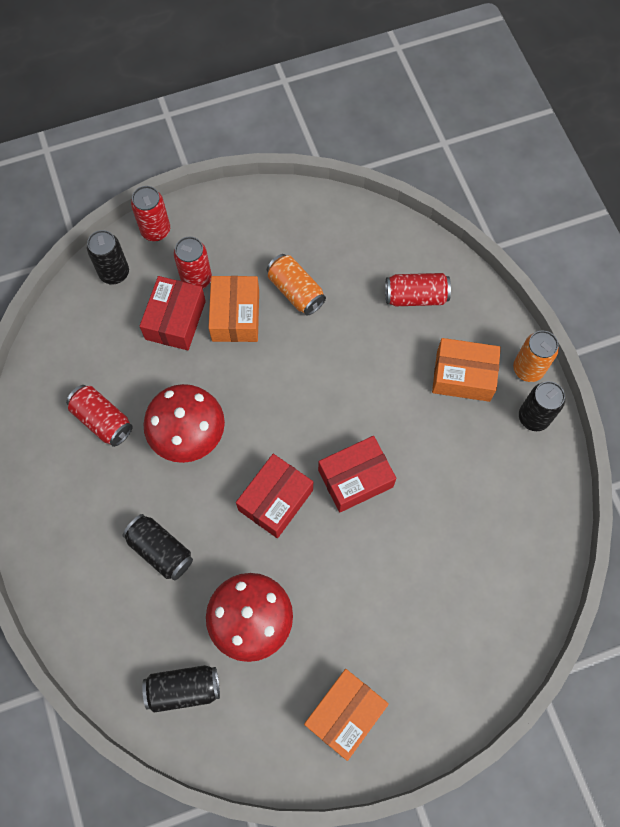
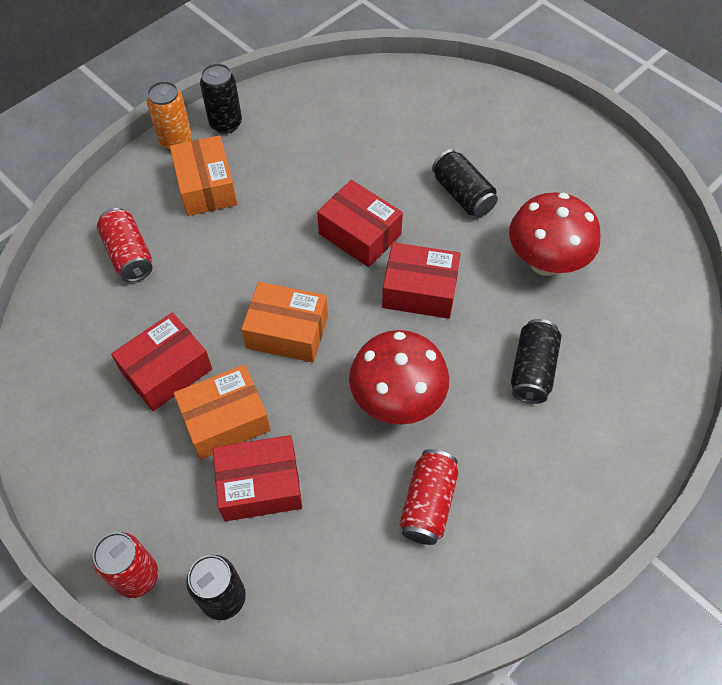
camera: 115 degrees left, 10 degrees down
black can [142,665,220,713] -> black can moved to [432,149,498,217]
red can [174,237,212,289] -> none
orange can [267,254,326,316] -> red box [111,313,212,411]
orange box [304,669,389,761] -> orange box moved to [241,282,328,363]

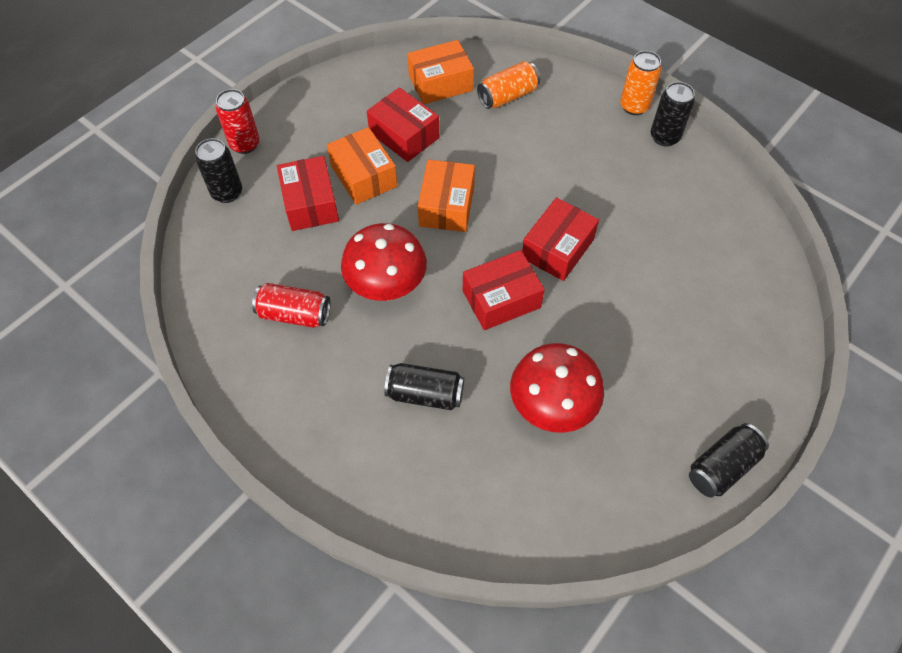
camera: 85 degrees right, 0 degrees up
red can [97,208,152,282] -> orange can [477,61,540,109]
orange box [170,135,237,216] -> orange box moved to [408,40,474,104]
red box [382,242,461,319] -> red box turned 60 degrees clockwise [463,250,545,330]
black can [432,149,498,217] -> black can moved to [689,423,769,497]

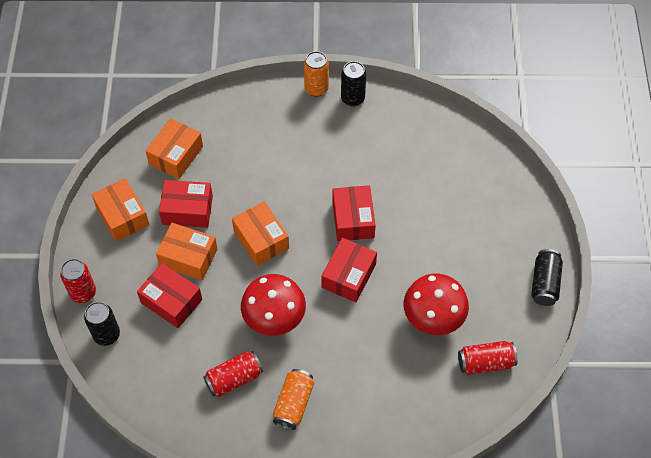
camera: 40 degrees left, 0 degrees up
black can [384,363,464,410] -> none
orange can [477,61,540,109] -> orange can moved to [273,369,314,430]
none -> orange box [92,178,149,242]
none -> red can [458,341,518,375]

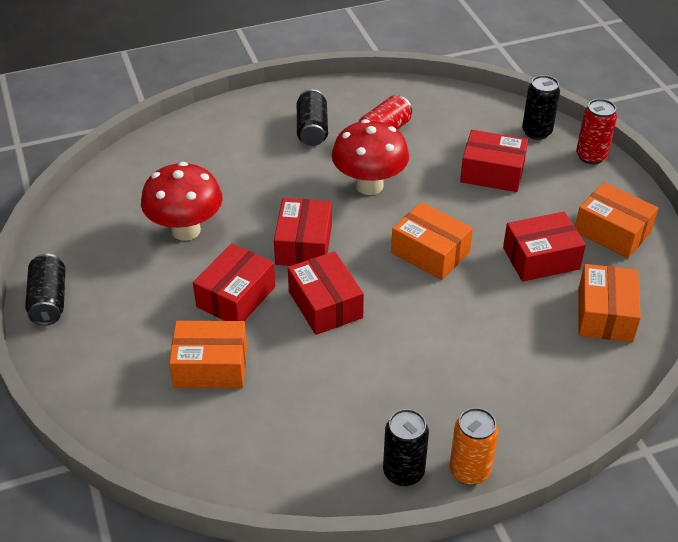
camera: 160 degrees right, 15 degrees down
orange box [156,223,218,281] -> orange box moved to [169,321,247,388]
orange can [273,369,314,430] -> black can [297,89,328,146]
red can [458,341,518,375] -> none
none -> red box [193,243,275,321]

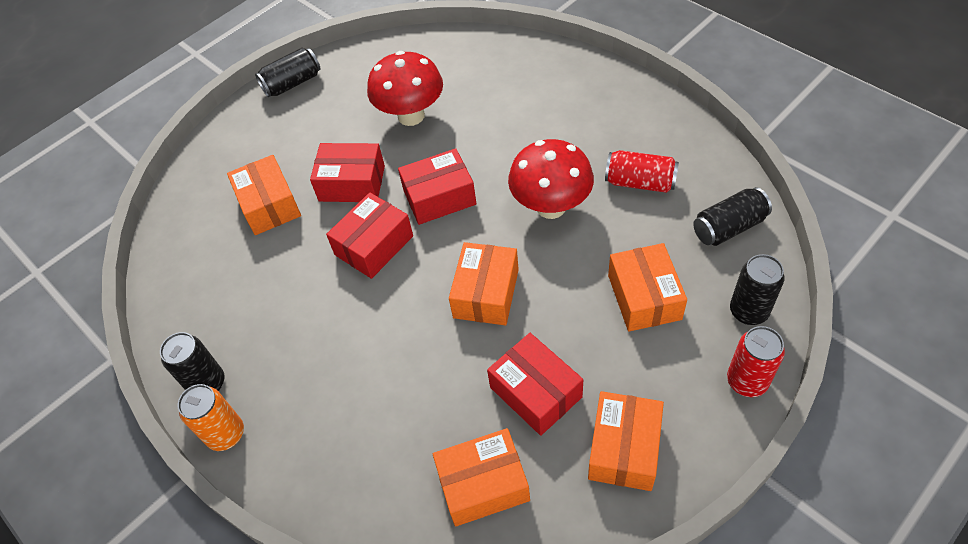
camera: 70 degrees right, 10 degrees up
black can [297,89,328,146] -> black can moved to [693,187,772,246]
red box [460,130,528,192] -> orange box [608,243,687,332]

